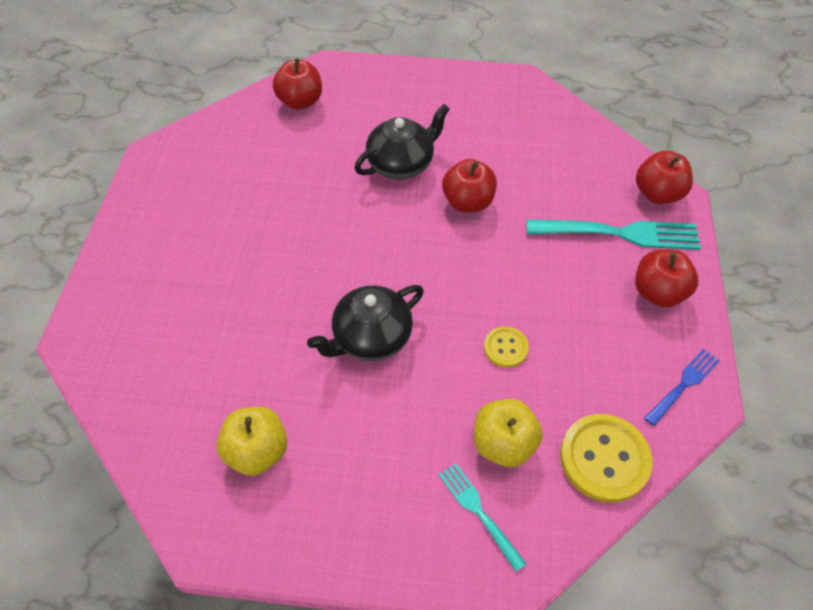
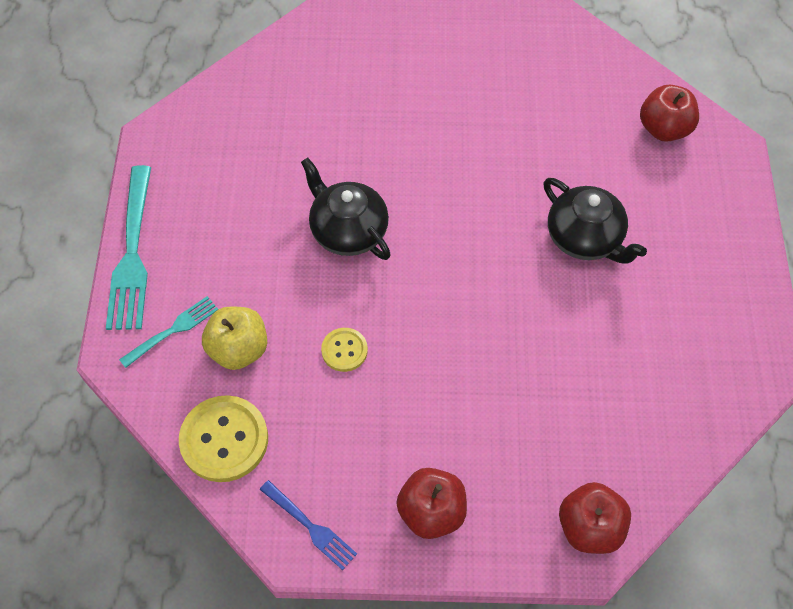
camera: 85 degrees right, 5 degrees up
yellow apple [216,407,287,476] -> none
red apple [442,159,497,213] -> none
turquoise fork [527,220,701,250] -> turquoise fork moved to [106,165,151,330]

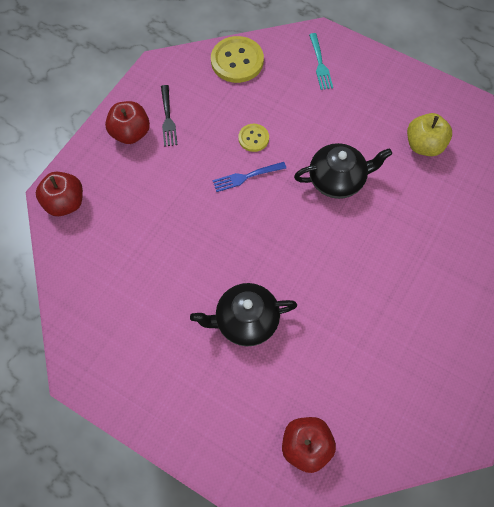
camera: 120 degrees right, 5 degrees up
turquoise fork [106,165,151,330] -> none
yellow apple [202,306,267,370] -> yellow apple moved to [407,113,452,156]
blue fork [260,480,357,570] -> blue fork moved to [212,162,286,192]
none -> black fork [161,85,177,147]

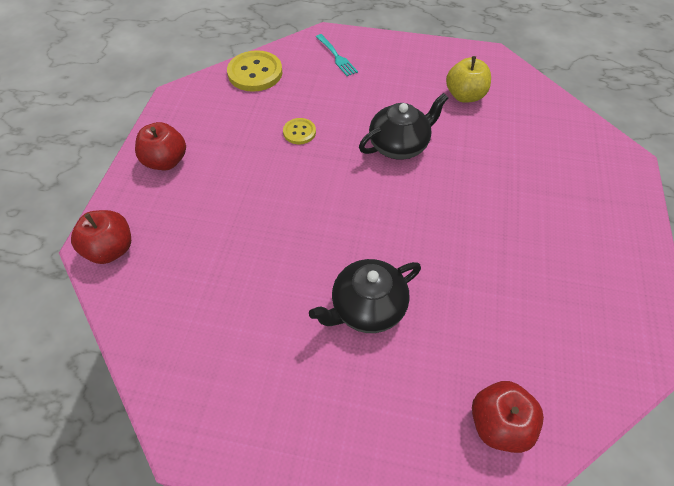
camera: 20 degrees left, 10 degrees down
black fork [161,85,177,147] -> none
blue fork [212,162,286,192] -> none

